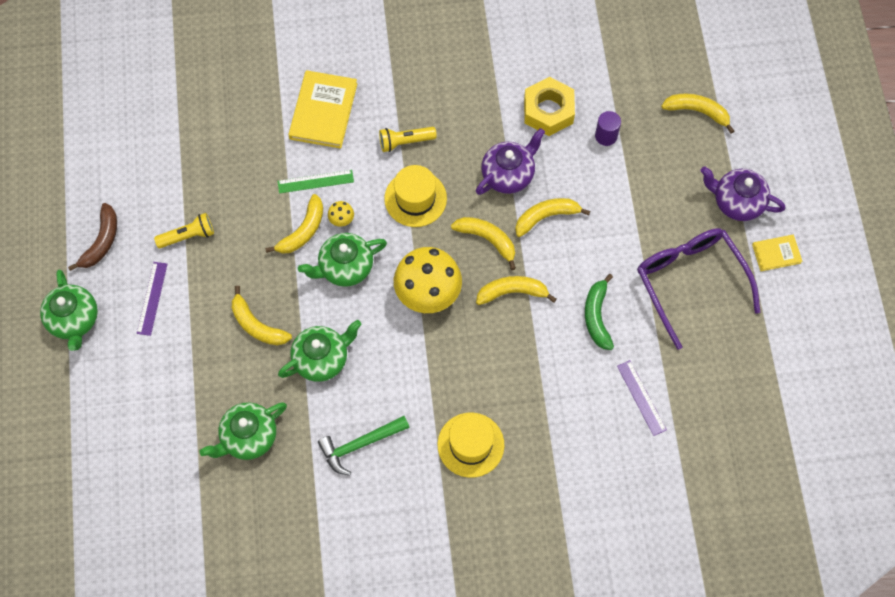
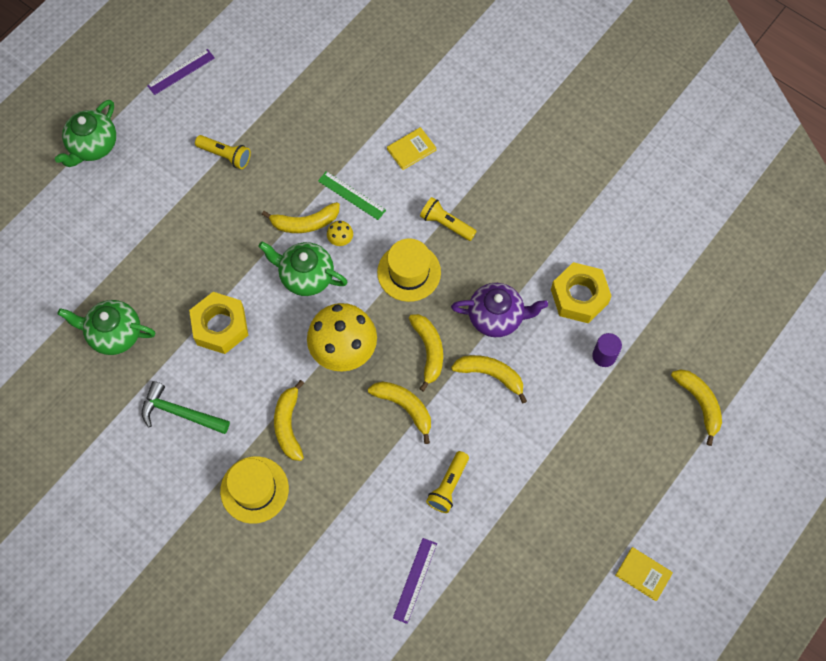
camera: 45 degrees right, 0 degrees up
brown banana [68,203,117,271] -> none
purple ruler [137,262,167,336] -> purple ruler moved to [147,49,215,95]
yellow banana [232,286,292,346] -> yellow banana moved to [274,380,304,461]
green teapot [278,320,362,382] -> yellow nut [189,292,248,354]
yellow book [288,70,357,149] -> yellow book [387,127,436,170], size x0.54
green banana [585,274,614,350] -> yellow flashlight [426,451,469,513]
purple glasses [637,228,760,350] -> none
purple teapot [700,166,786,221] -> none

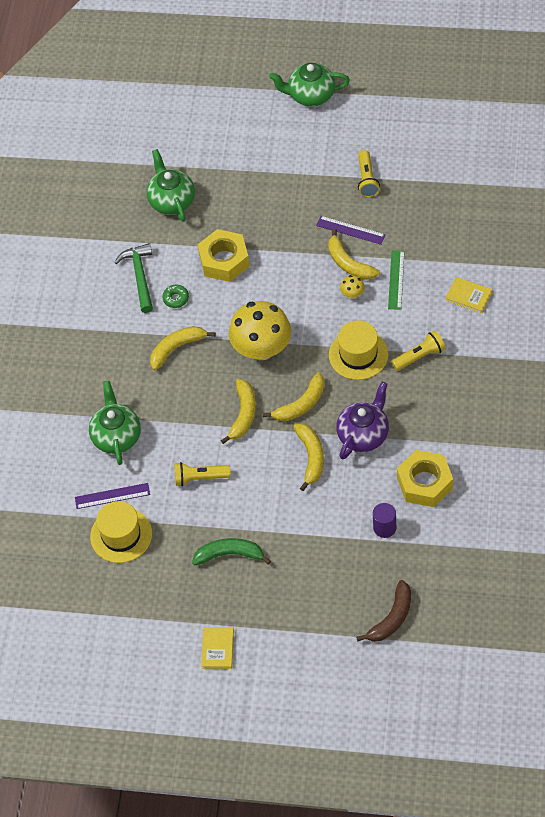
camera: 65 degrees right, 10 degrees down
purple ruler [147,49,215,95] -> purple ruler moved to [316,216,386,245]
yellow hat [220,456,289,524] -> yellow hat moved to [90,501,152,563]
green teapot [258,242,347,296] -> green teapot moved to [89,381,141,465]
yellow flashlight [420,197,477,241] -> yellow flashlight turned 60 degrees clockwise [392,330,446,371]
purple teapot [451,283,548,337] -> purple teapot turned 120 degrees counterclockwise [336,382,389,460]
yellow banana [671,369,722,446] -> brown banana [356,580,411,642]
none -> green donut [162,285,189,308]
none -> green banana [192,538,271,565]

